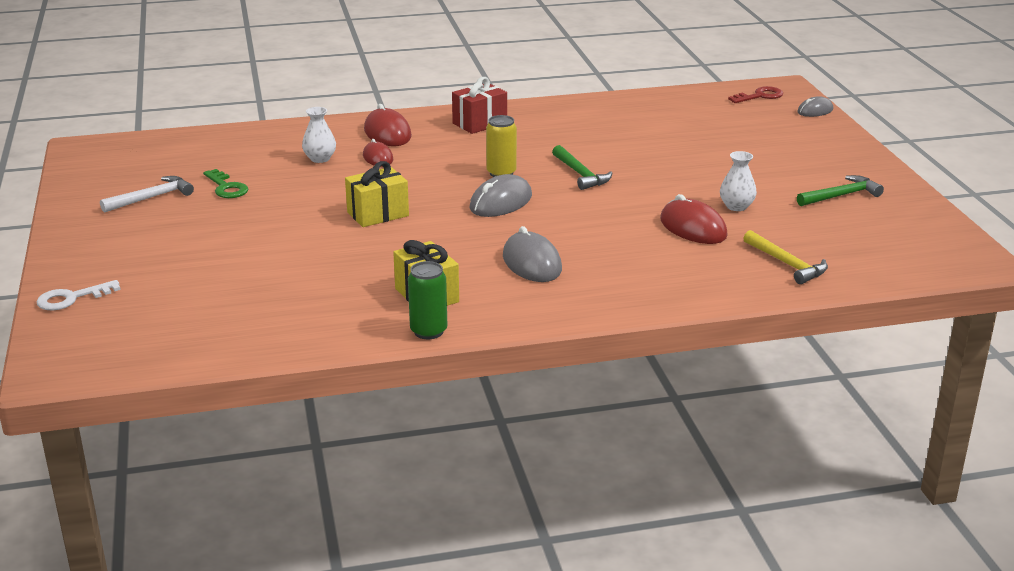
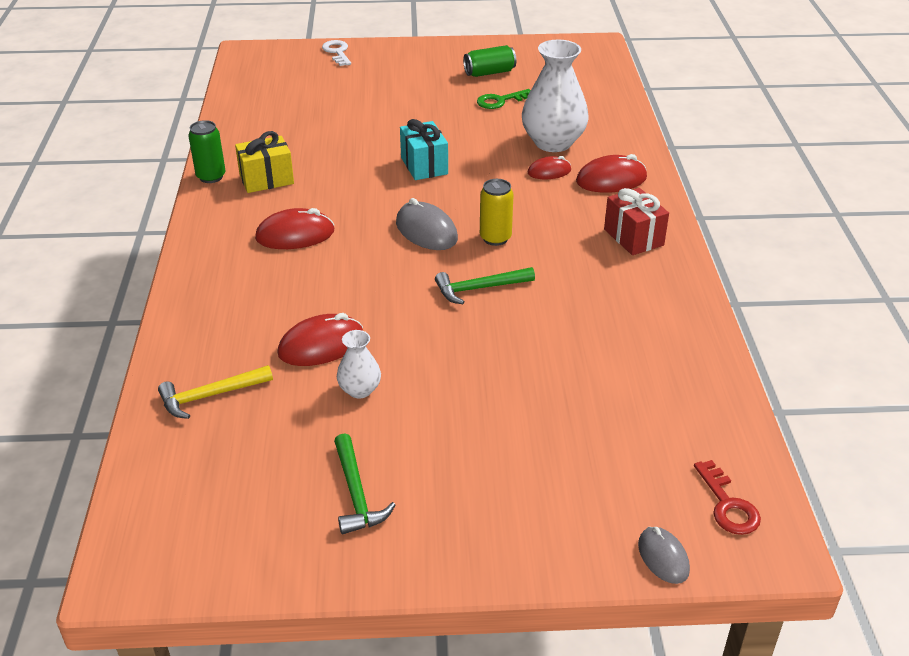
camera: 100 degrees right, 10 degrees up
white hammer [100,176,194,213] -> green can [463,45,516,77]
white vase [302,107,336,163] -> white vase [522,39,589,152], size x2.02
yellow gift [345,161,409,227] -> turquoise gift [400,119,448,180]
grey mouse [503,226,562,282] -> red mouse [255,208,334,249]

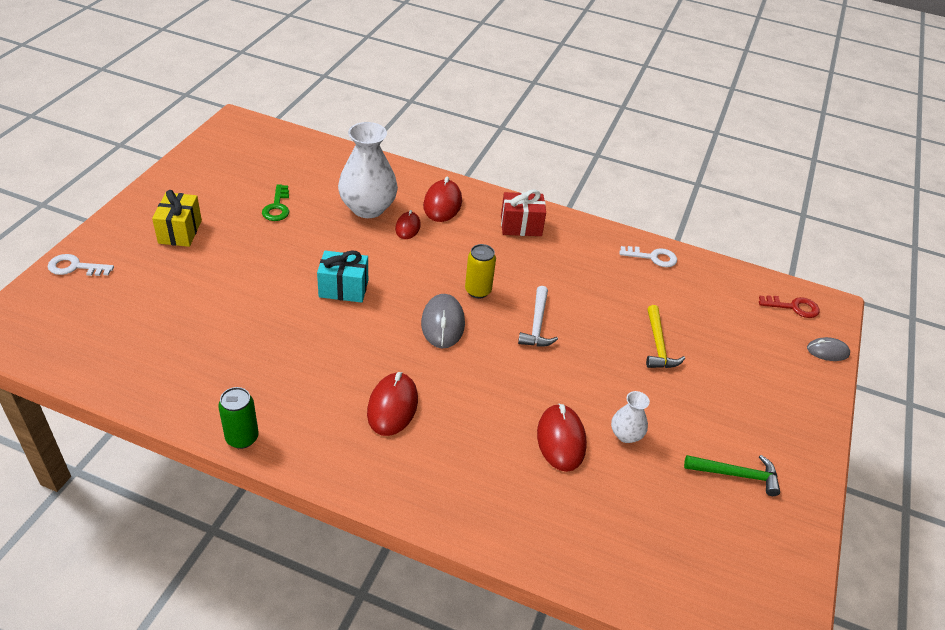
camera: 70 degrees left, 5 degrees up
yellow hammer [158,365,273,419] -> yellow hammer moved to [646,305,685,368]
yellow gift [235,131,294,193] -> yellow gift moved to [152,190,202,247]
grey mouse [396,198,458,250] -> grey mouse turned 75 degrees counterclockwise [421,294,465,348]
green hammer [435,267,535,304] -> white hammer [518,286,558,346]
green can [463,45,516,77] -> none
none -> white key [619,246,677,267]

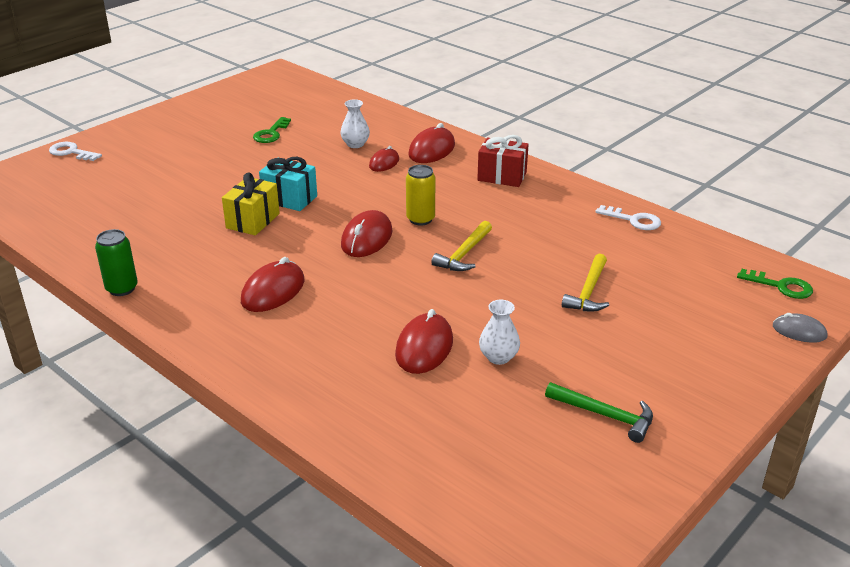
camera: 25 degrees right, 10 degrees down
yellow gift [152,190,202,247] -> yellow gift moved to [222,172,280,235]
white vase [338,122,398,218] -> white vase [340,99,370,148], size x0.49
grey mouse [421,294,465,348] -> red mouse [341,210,393,257]
white hammer [518,286,558,346] -> yellow hammer [431,221,492,271]
red key [759,295,820,318] -> green key [737,269,813,299]

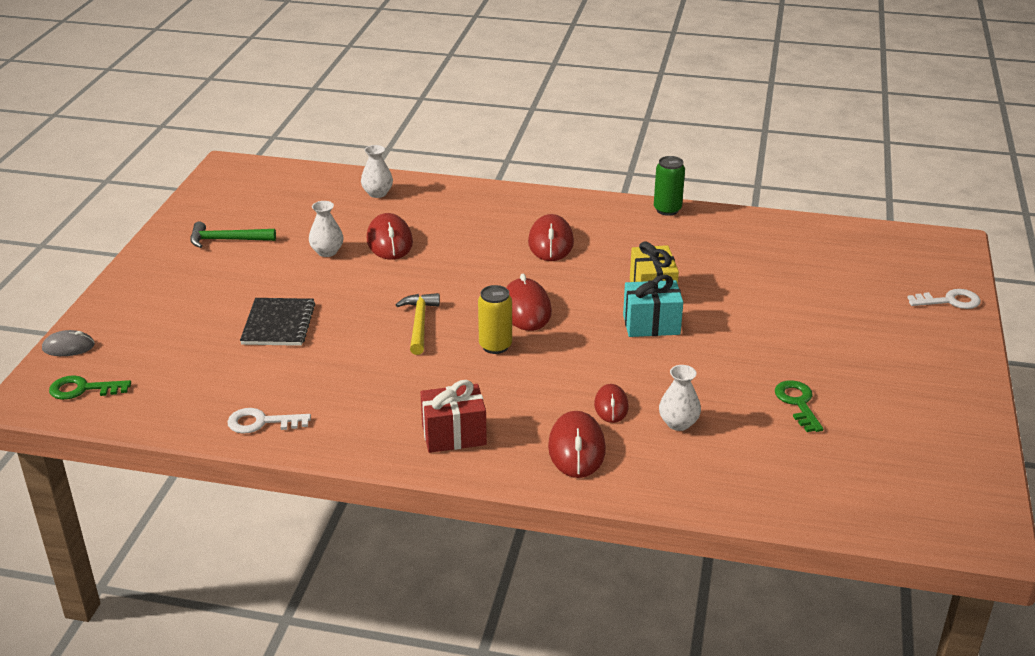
camera: 150 degrees right, 0 degrees up
yellow hammer [562,254,609,312] -> black notebook [240,298,315,346]
none -> white vase [361,145,393,198]

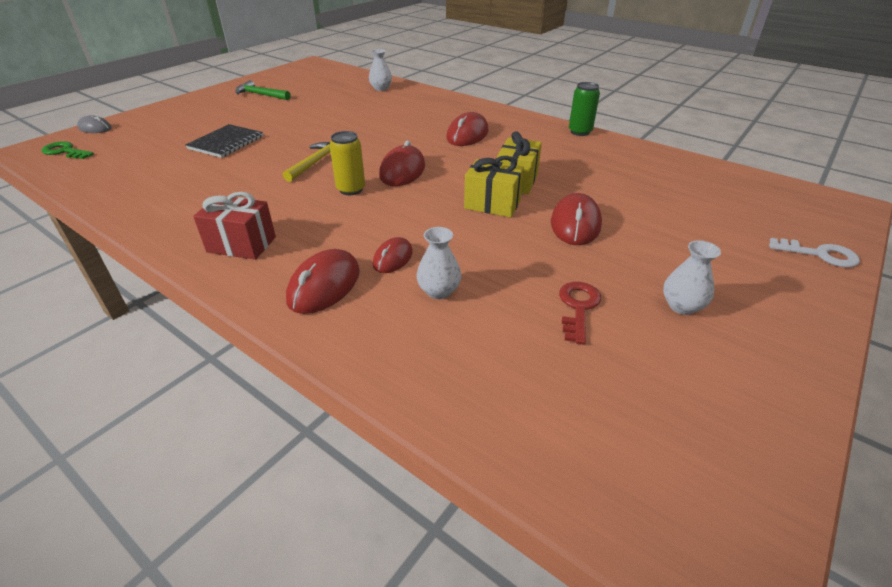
camera: 25 degrees right, 5 degrees up
white key [227,408,311,434] -> none
white vase [309,201,343,257] -> white vase moved to [663,240,721,315]
red mouse [367,213,413,260] -> red mouse moved to [551,193,602,245]
turquoise gift [623,275,683,337] -> yellow gift [464,156,524,218]
green key [775,380,823,432] -> red key [559,282,601,345]

